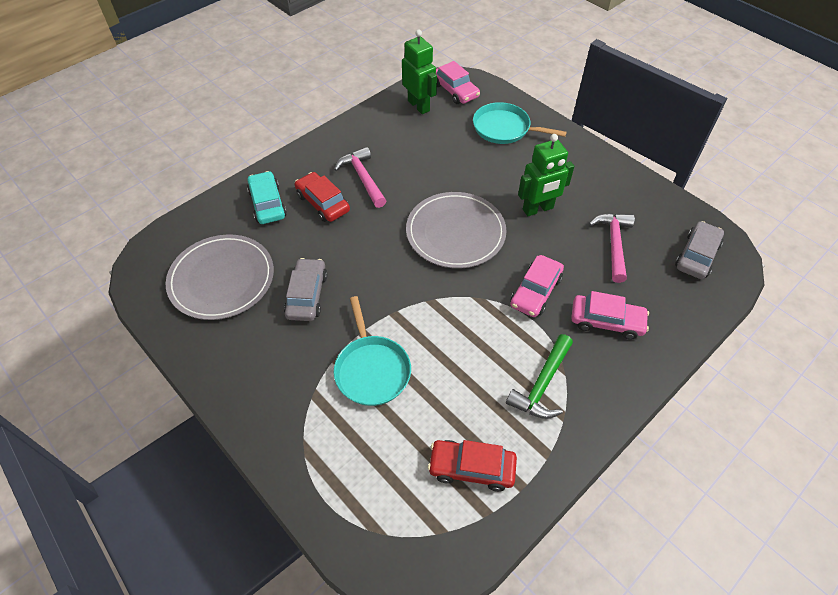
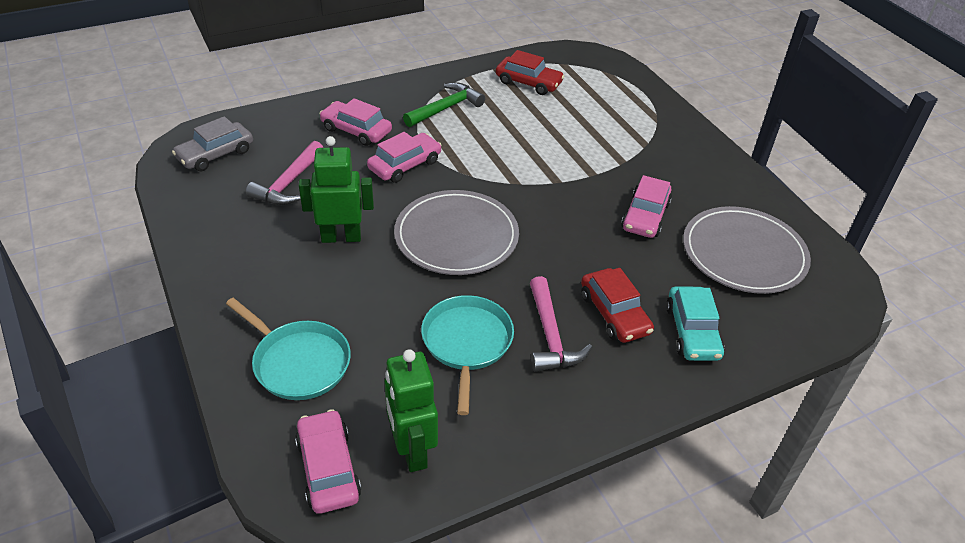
camera: 165 degrees left, 10 degrees down
grey car [284,258,327,321] -> pink car [621,175,672,238]
turquoise pan [334,296,411,406] -> turquoise pan moved to [421,295,514,415]

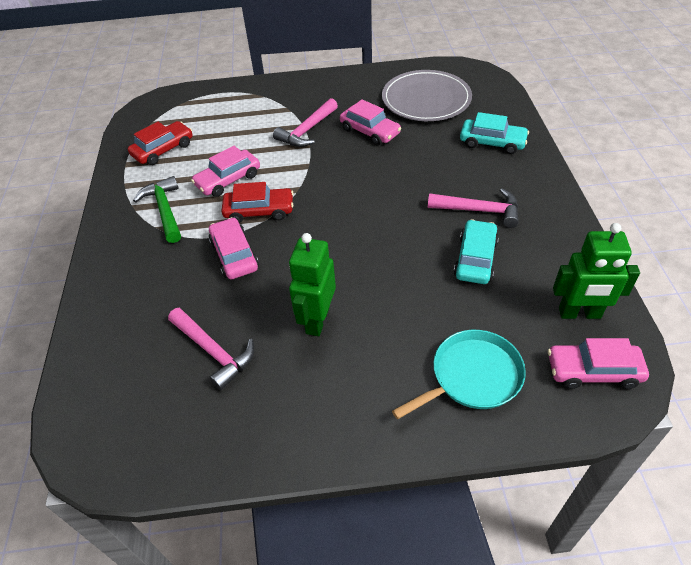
camera: 65 degrees left, 5 degrees up
grey car [172,116,253,171] -> none
pink car [319,98,392,146] -> pink car moved to [191,146,260,197]
grey plate [394,190,519,275] -> none
turquoise pan [421,295,514,415] -> turquoise car [453,219,499,284]
red car [581,268,654,343] -> red car moved to [221,182,294,223]
none -> pink hammer [273,98,338,147]

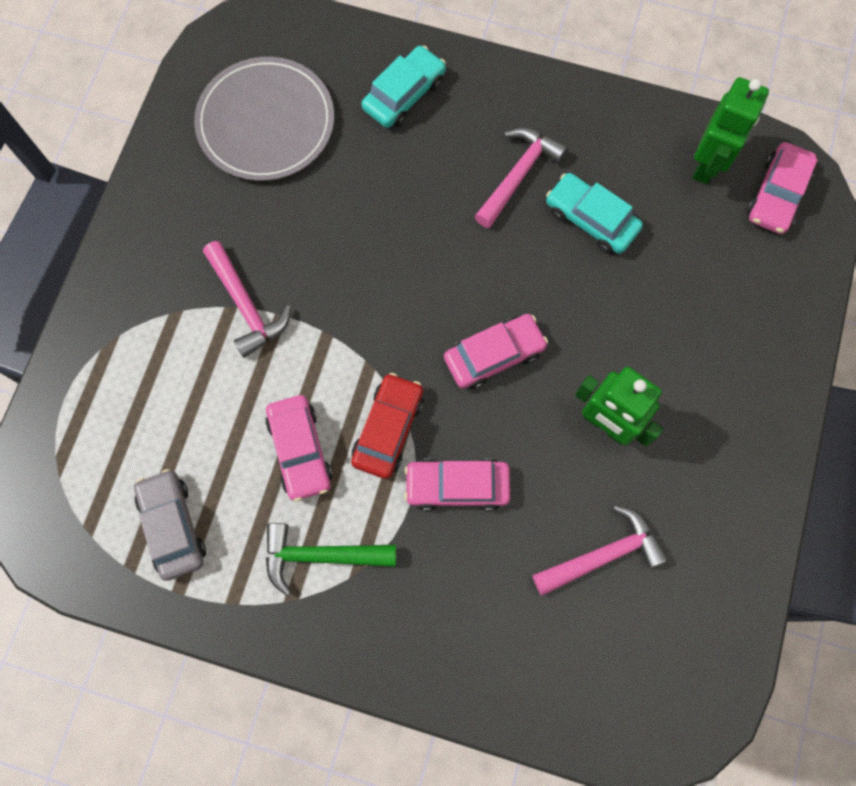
camera: 70 degrees left, 25 degrees up
red car [128,121,193,165] -> grey car [134,469,206,581]
pink car [340,99,401,145] -> pink car moved to [444,314,548,389]
turquoise pan [392,330,526,419] -> none

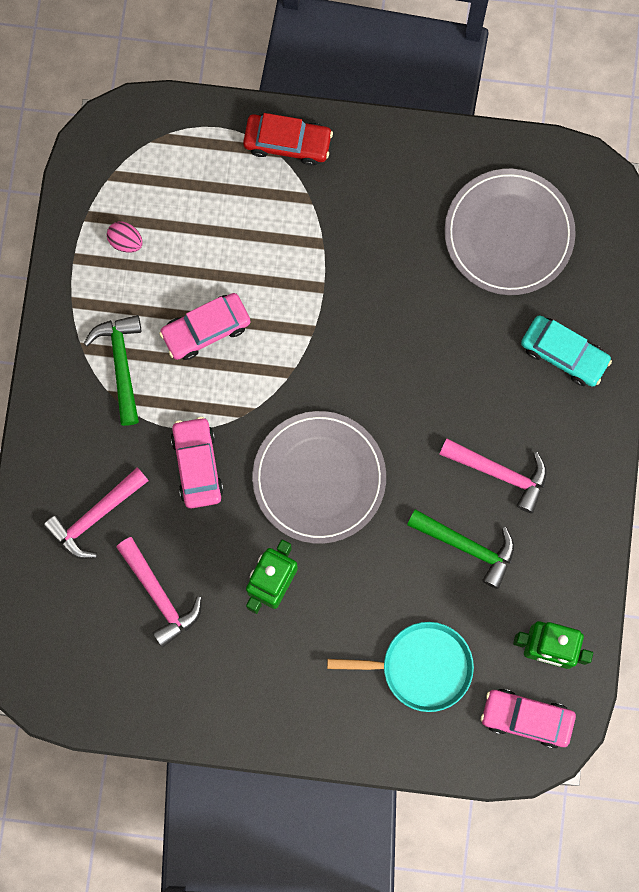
camera: 80 degrees right, 5 degrees up
grey car [134,469,206,581] -> pink egg [107,221,143,253]
pink hammer [203,241,291,358] -> pink hammer moved to [43,467,149,559]
red car [351,373,424,479] -> red car moved to [243,113,333,166]
pink car [444,314,548,389] -> grey plate [252,411,386,544]
turquoise car [546,173,643,254] -> green hammer [407,509,515,589]
none -> turquoise pan [327,622,474,712]

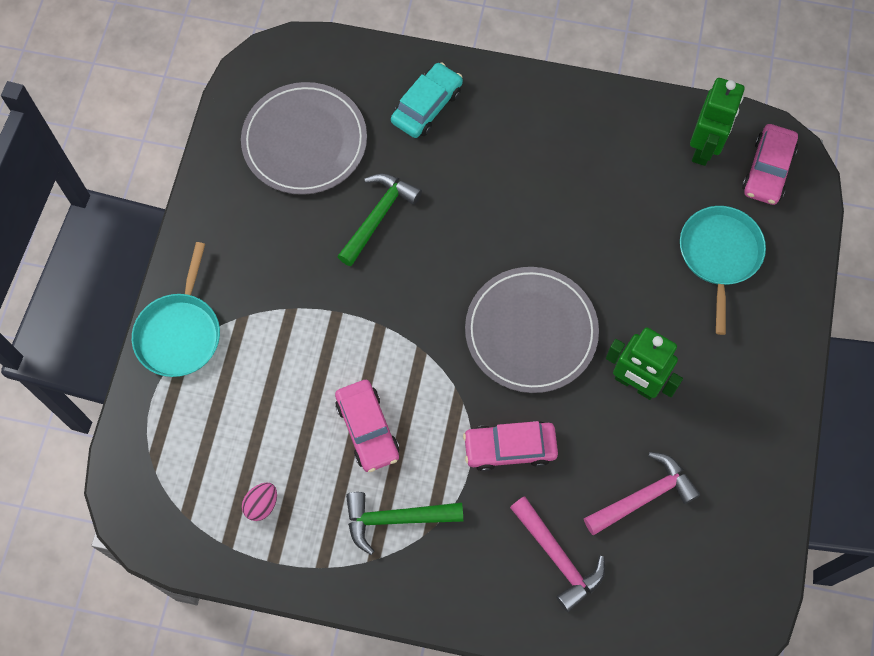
camera: 85 degrees left, 10 degrees down
red car [243,113,333,166] -> turquoise pan [132,242,220,377]
green hammer [407,509,515,589] -> green hammer moved to [337,174,422,266]
pink hammer [439,438,547,513] -> none

